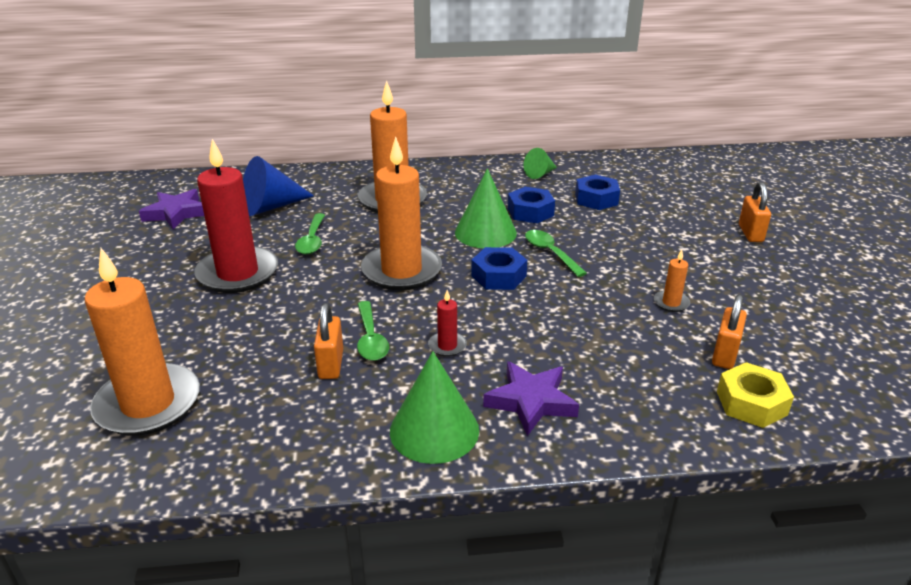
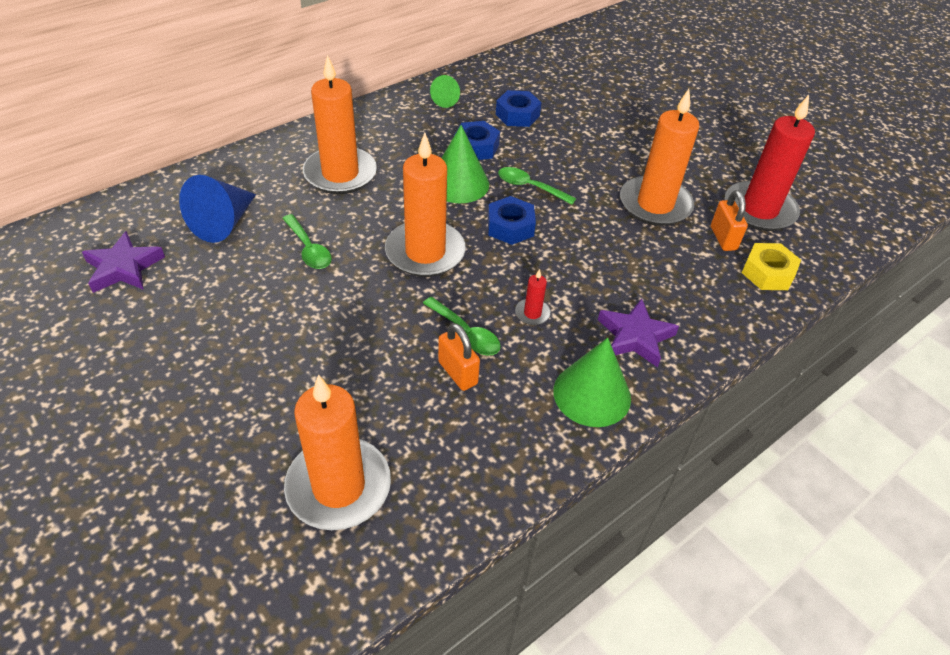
camera: 35 degrees left, 15 degrees up
red candle [194,139,278,293] -> red candle moved to [725,95,815,231]
orange candle [654,249,690,312] -> orange candle [620,89,699,226], size x2.41
orange padlock [739,182,771,242] -> none

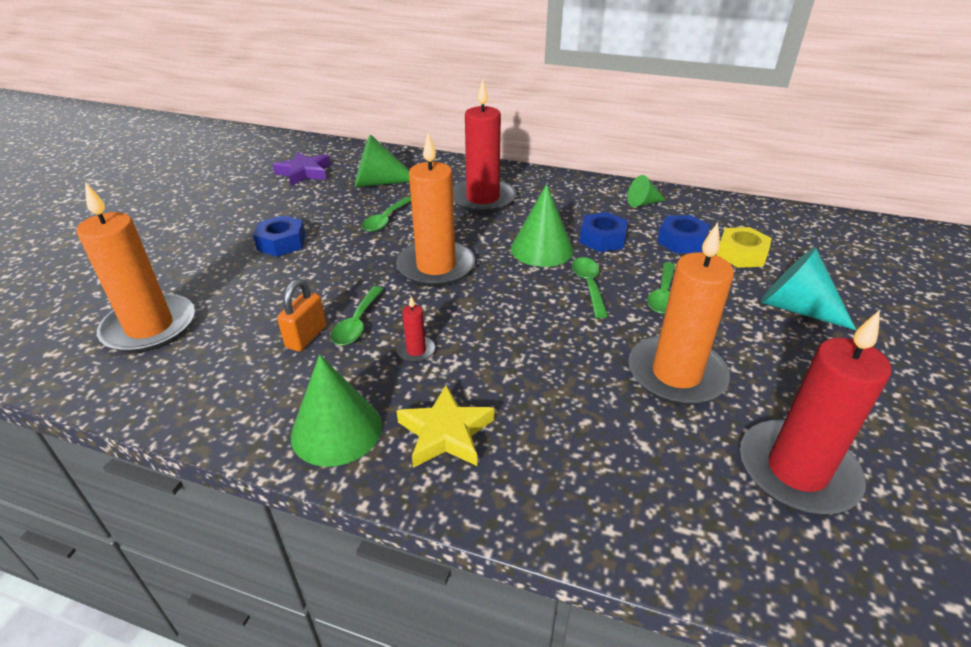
camera: 60 degrees right, 10 degrees down
blue cone [179,175,256,243] -> green cone [355,134,410,187]
orange candle [303,54,377,194] -> red candle [453,79,516,213]
blue nut [488,196,536,245] -> blue nut moved to [253,215,306,257]
purple star [598,298,679,368] -> yellow star [397,385,494,468]
orange padlock [711,190,748,251] -> none
yellow nut [742,243,801,290] -> yellow nut moved to [717,227,772,268]
none -> green spoon [647,262,676,314]
none -> turquoise cone [760,247,856,330]

